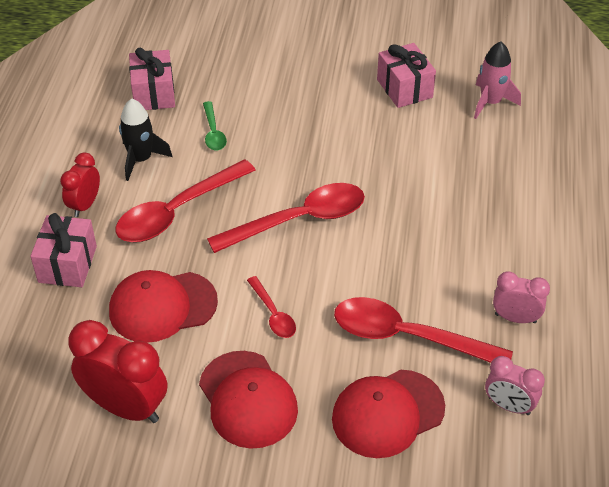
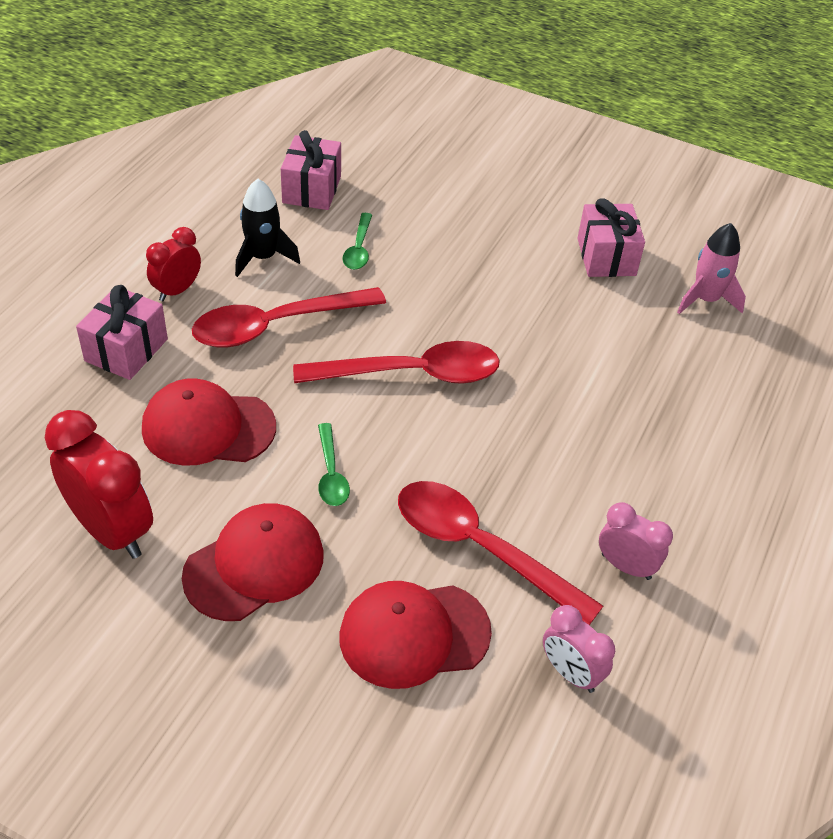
camera: 15 degrees right, 0 degrees up
red cap [199,351,298,449] -> red cap turned 120 degrees counterclockwise [182,503,324,621]
red spoon [247,276,296,338] -> green spoon [318,423,350,506]

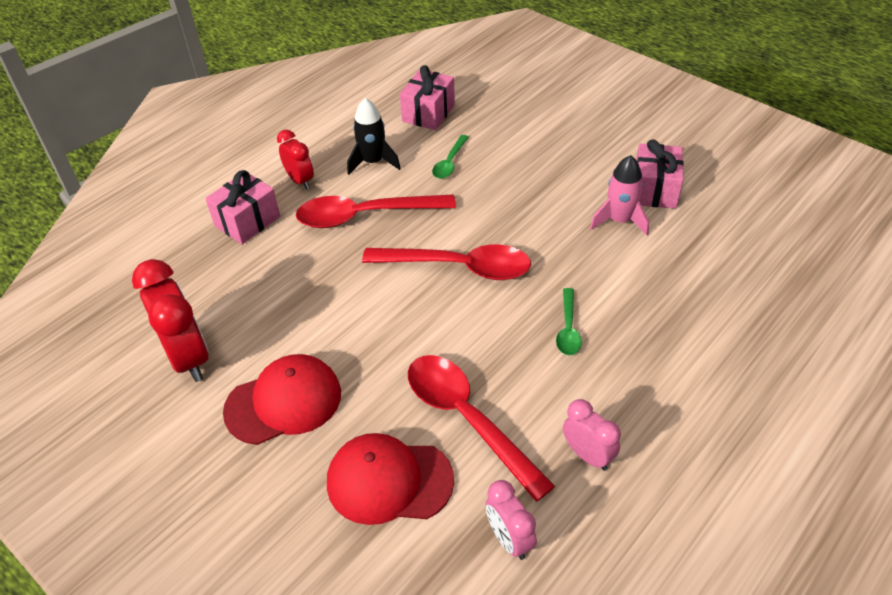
camera: 20 degrees right, 0 degrees up
red cap [142,378,276,466] -> none
red clock [146,227,201,301] -> red clock turned 90 degrees clockwise [277,130,314,189]
green spoon [318,423,350,506] -> green spoon moved to [556,288,582,355]
pink rocket [677,223,746,314] -> pink rocket moved to [590,155,649,236]

